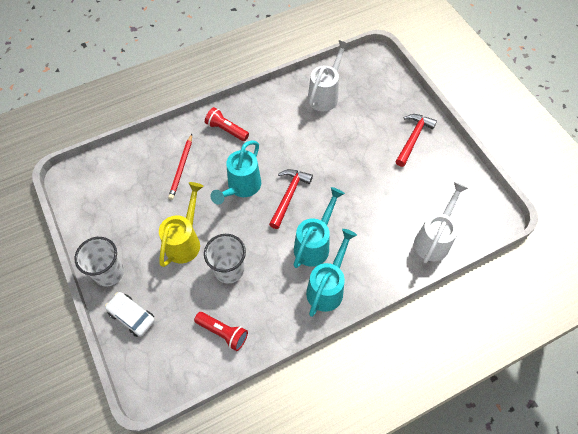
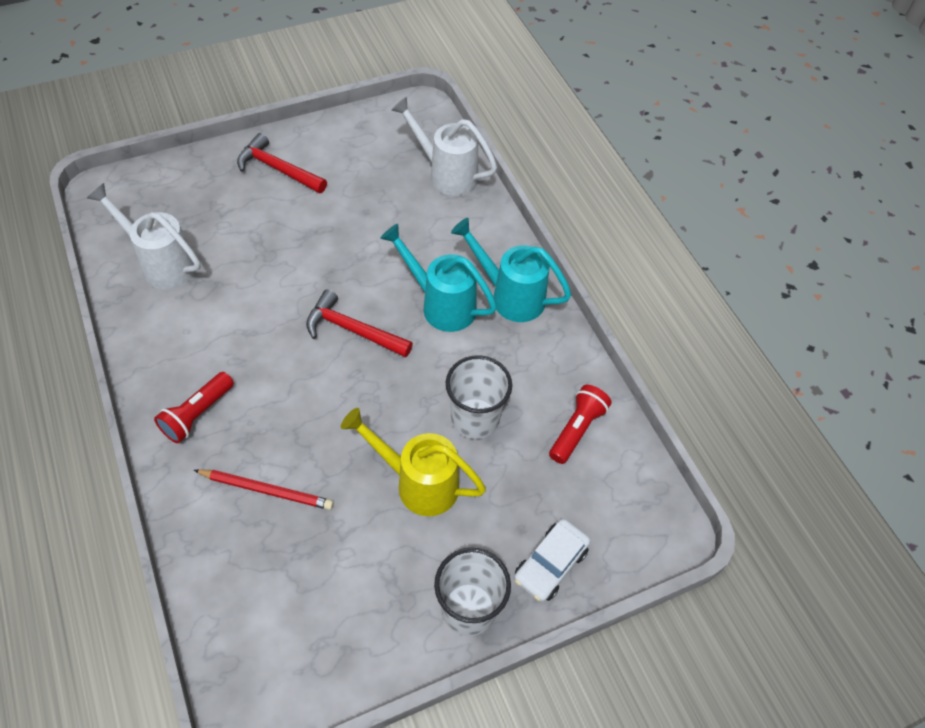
camera: 90 degrees left, 5 degrees down
turquoise watering can [210,140,261,204] -> none

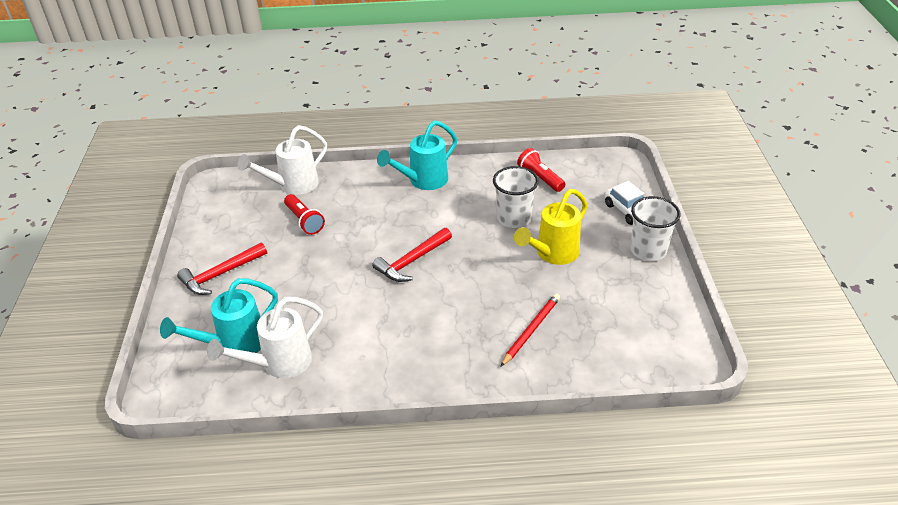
camera: 65 degrees left, 15 degrees down
red flashlight [154,372,234,443] -> red flashlight moved to [284,194,325,235]
turquoise watering can [380,224,497,332] -> turquoise watering can moved to [160,278,278,358]

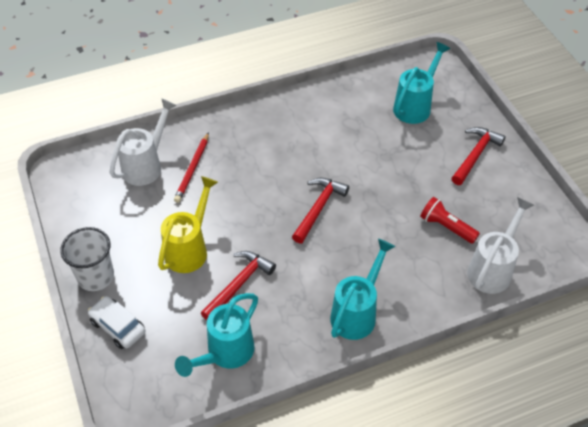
camera: 160 degrees right, 10 degrees up
white watering can [207,297,323,378] -> white watering can moved to [109,98,177,186]
white cup [493,166,539,228] -> red hammer [201,251,276,320]
red flashlight [517,148,565,192] -> turquoise watering can [175,293,258,377]

